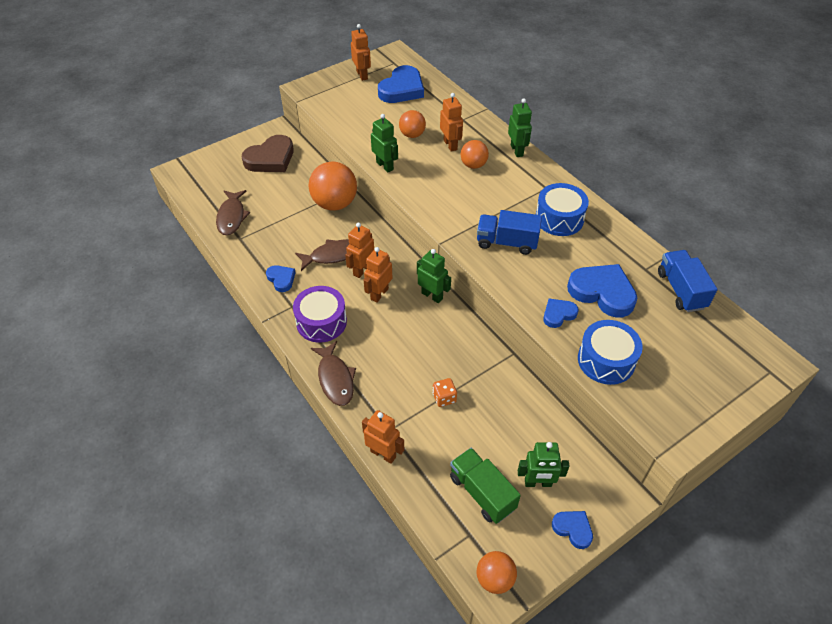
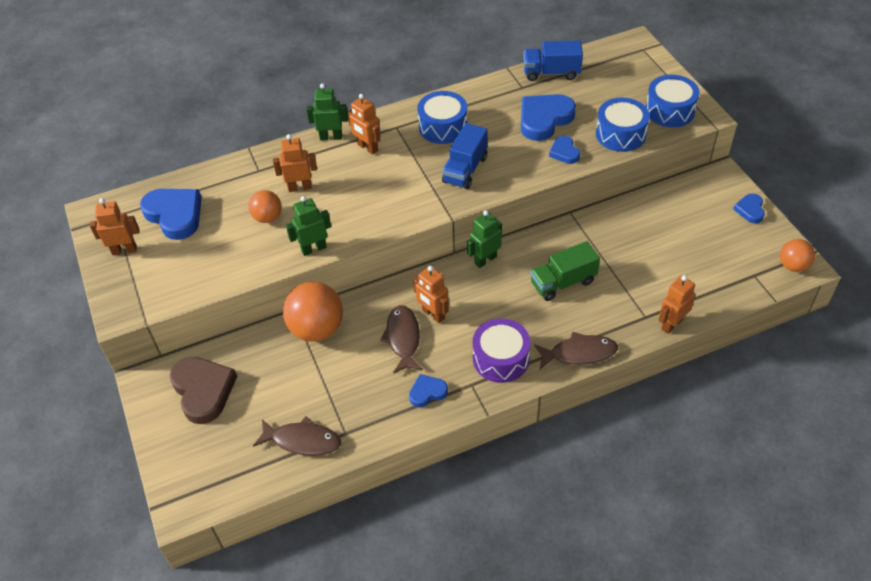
camera: 75 degrees left, 0 degrees up
orange robot [364,247,392,303] -> orange robot moved to [347,94,381,154]
orange dice [433,378,457,407] -> none
green truck [450,448,521,524] -> green truck moved to [530,241,600,301]
orange ball [461,140,489,169] -> none
green robot [518,442,569,487] -> none
blue heart [552,511,593,549] -> blue heart turned 45 degrees counterclockwise [733,193,765,223]
none -> blue drum [646,75,700,127]

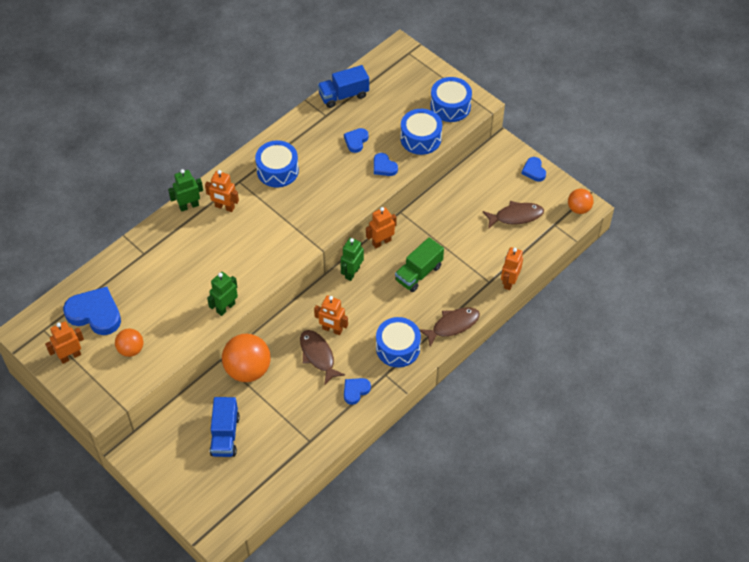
camera: 25 degrees left, 5 degrees up
brown heart [170,357,237,424] -> none
orange ball [249,190,282,223] -> orange ball moved to [115,328,143,357]
brown fish [253,417,341,456] -> brown fish moved to [483,201,544,229]
orange robot [273,134,317,192] -> orange robot moved to [366,207,397,248]
blue truck [442,123,488,189] -> blue truck moved to [210,397,240,457]
purple drum [473,318,530,383] -> blue drum [376,317,421,367]
blue heart [521,94,576,141] -> blue heart [344,128,369,153], size x0.53

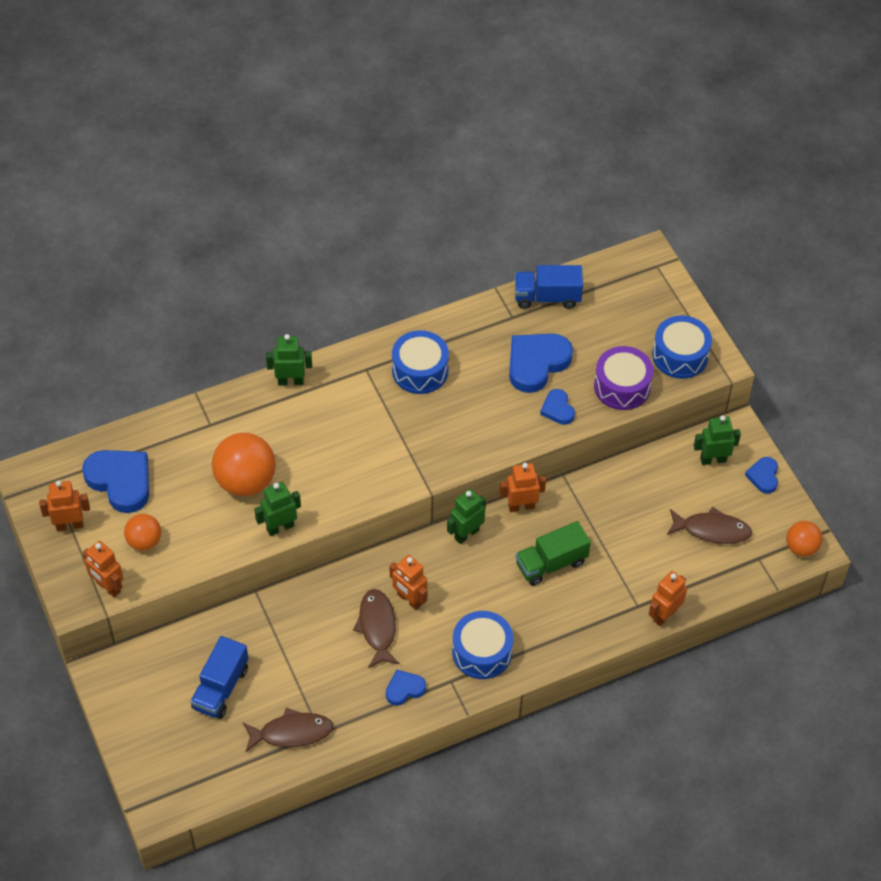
camera: 20 degrees right, 0 degrees up
orange robot [205,170,239,212] -> orange robot moved to [83,541,123,597]
orange ball [222,334,271,382] -> orange ball moved to [212,433,276,496]
blue heart [344,128,369,153] -> blue heart [509,334,573,393], size x1.89
blue drum [400,109,442,155] -> purple drum [594,346,654,410]
brown fish [419,307,480,347] -> brown fish moved to [243,708,333,752]
none -> green robot [694,415,741,465]

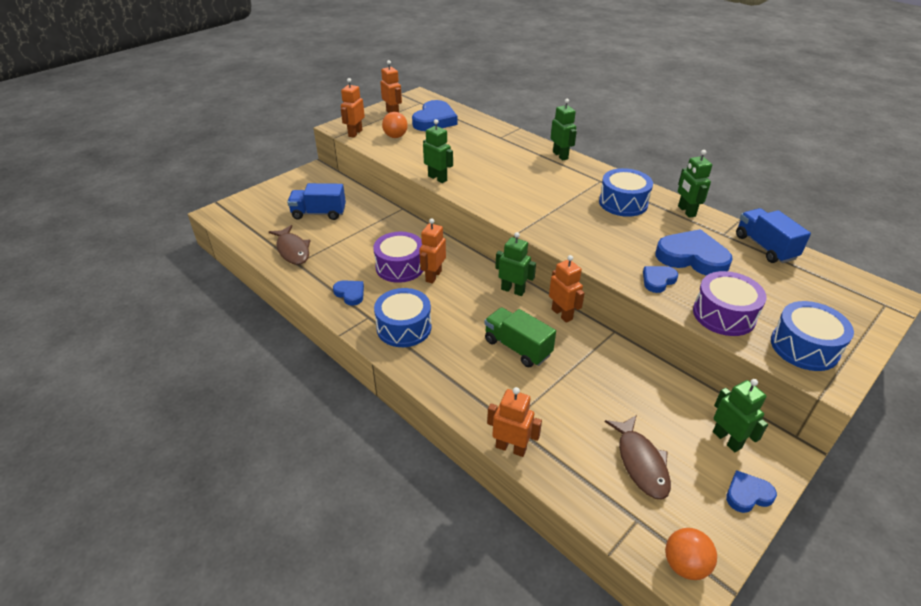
camera: 70 degrees right, 15 degrees down
orange ball [212,433,276,496] -> none
brown fish [353,589,400,668] -> purple drum [373,232,423,283]
none -> green robot [678,150,712,218]

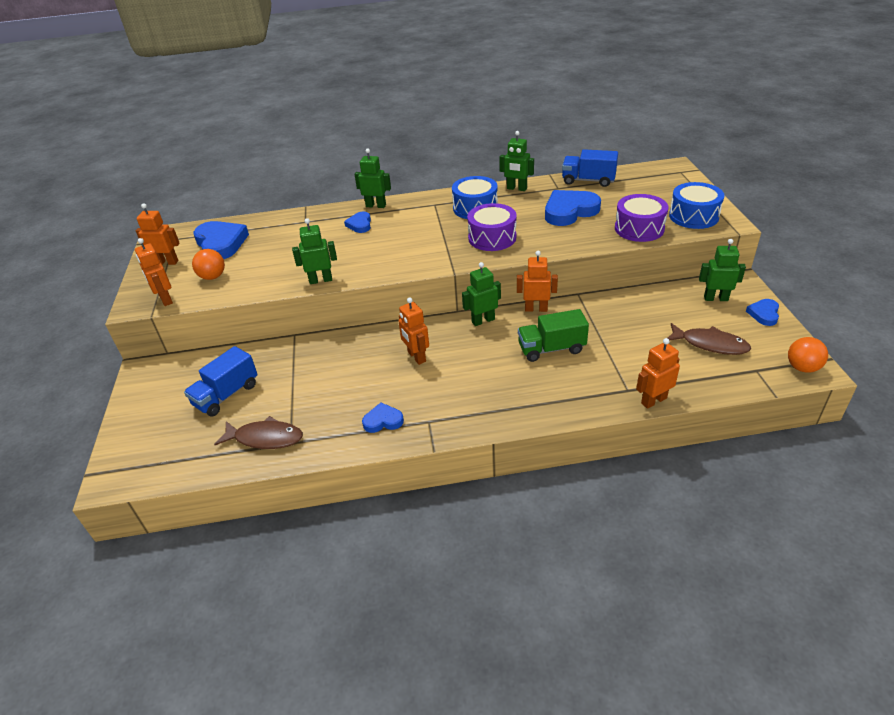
camera: 50 degrees left, 0 degrees up
purple drum [373,232,423,283] -> purple drum moved to [467,203,517,251]
blue drum [374,288,432,347] -> none
blue heart [643,266,678,293] -> blue heart moved to [344,212,371,233]

